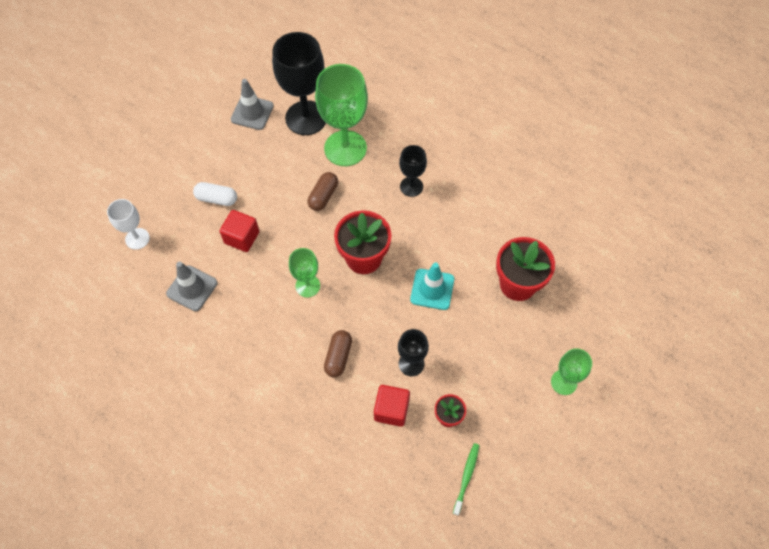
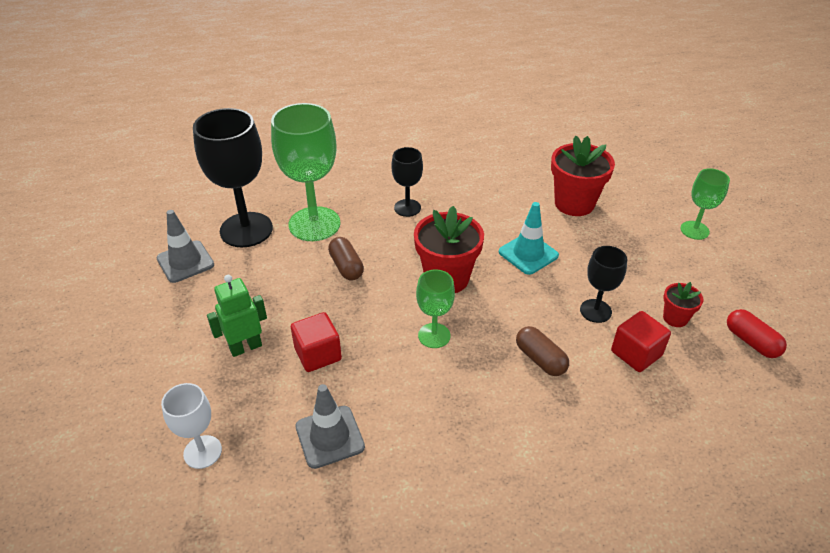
camera: 50 degrees left, 20 degrees down
white capsule [193,182,237,206] -> green robot [207,275,267,357]
green toothbrush [453,443,479,516] -> red capsule [727,309,787,358]

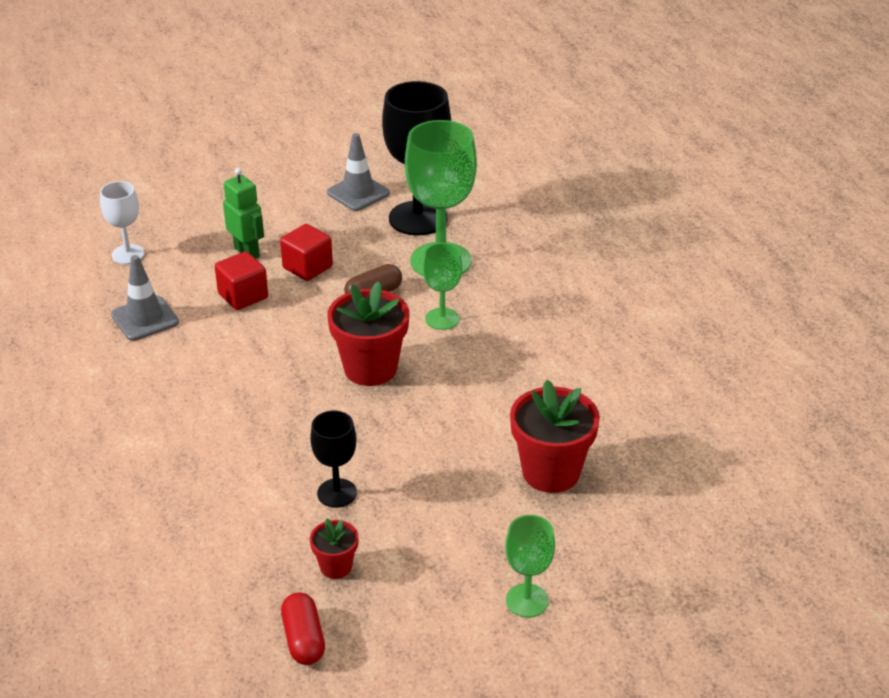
camera: 80 degrees right, 5 degrees down
black goblet [391,147,423,217] -> none
green goblet [416,270,455,348] -> green goblet moved to [423,243,462,330]
turquoise traffic cone [499,202,559,275] -> none
brown capsule [516,326,569,376] -> none
red cube [611,311,671,372] -> red cube moved to [280,224,333,281]
red capsule [727,309,787,358] -> red capsule turned 60 degrees counterclockwise [281,592,325,665]

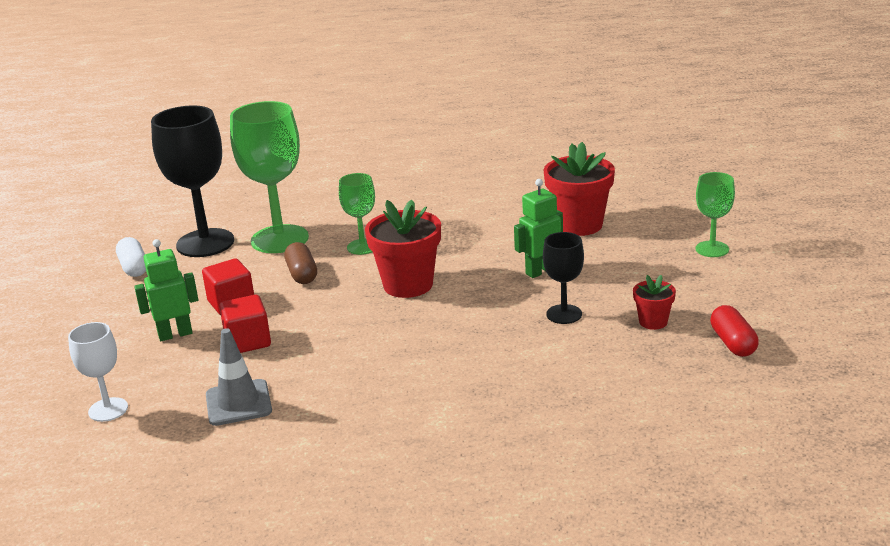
camera: 70 degrees left, 10 degrees down
red capsule [281,592,325,665] -> red capsule turned 75 degrees clockwise [710,305,759,357]
grey traffic cone [327,133,390,211] -> white capsule [116,237,146,277]
none -> green robot [514,179,563,278]

